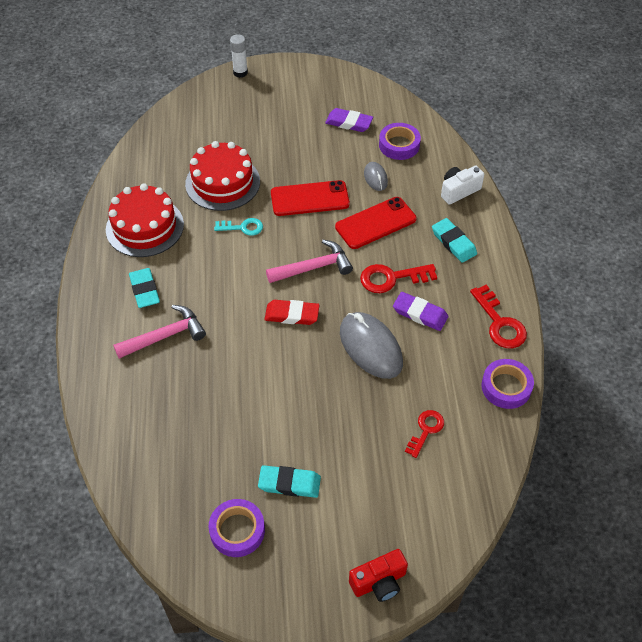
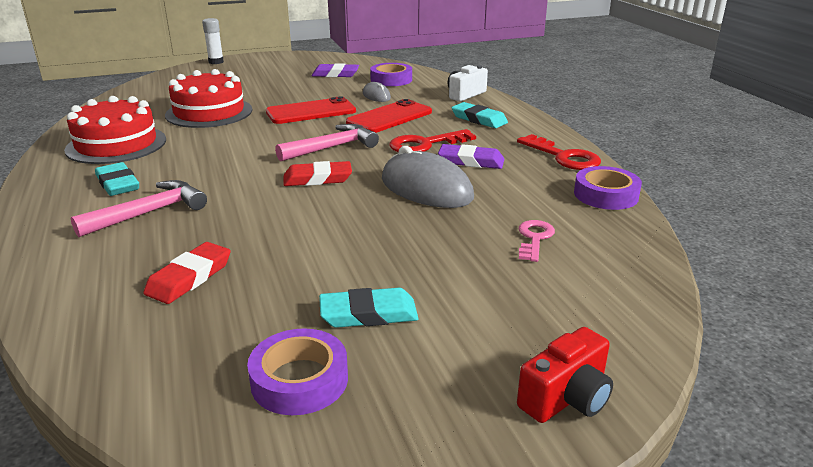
camera: 15 degrees left, 25 degrees down
turquoise key [214,218,263,236] -> none
red key [405,410,444,458] -> pink key [519,220,555,262]
none -> red eraser [143,242,231,304]

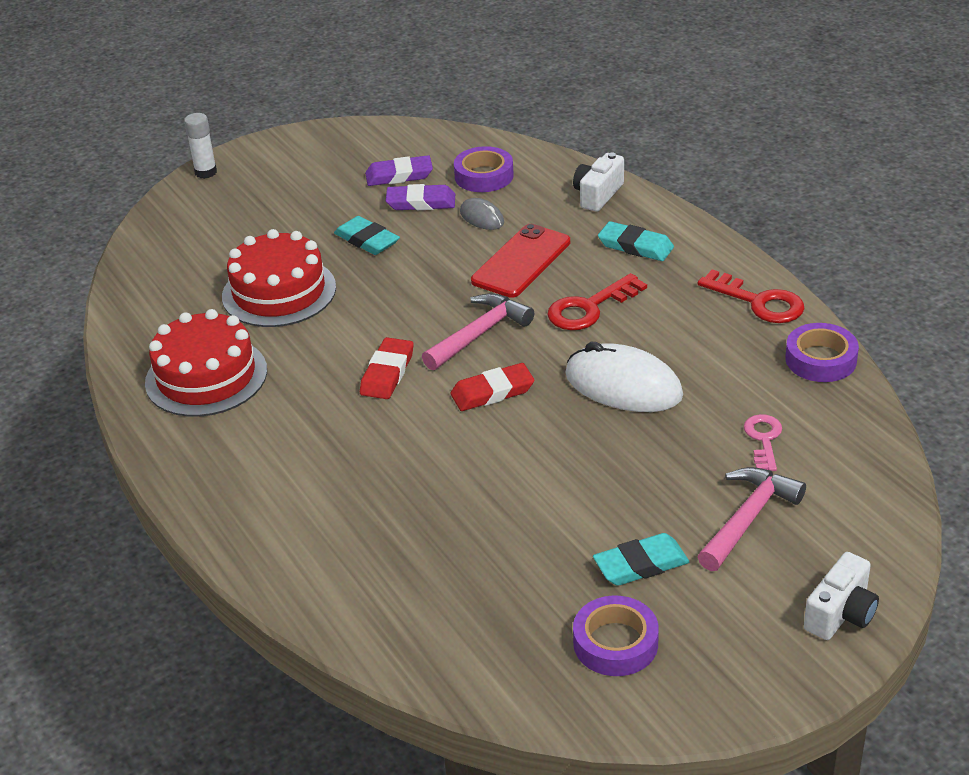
camera: 10 degrees left, 10 degrees up
pink hammer [71,180,207,237] -> pink hammer moved to [698,467,806,571]
turquoise eraser [95,162,139,196] -> turquoise eraser moved to [334,216,400,255]
red eraser [143,242,231,304] -> red eraser moved to [360,337,414,399]
red phone [266,96,356,124] -> none
grey mouse [382,146,474,208] -> white mouse [566,342,683,412]
purple eraser [438,144,505,169] -> purple eraser moved to [386,184,455,210]
red camera [517,327,613,423] -> white camera [804,552,879,640]

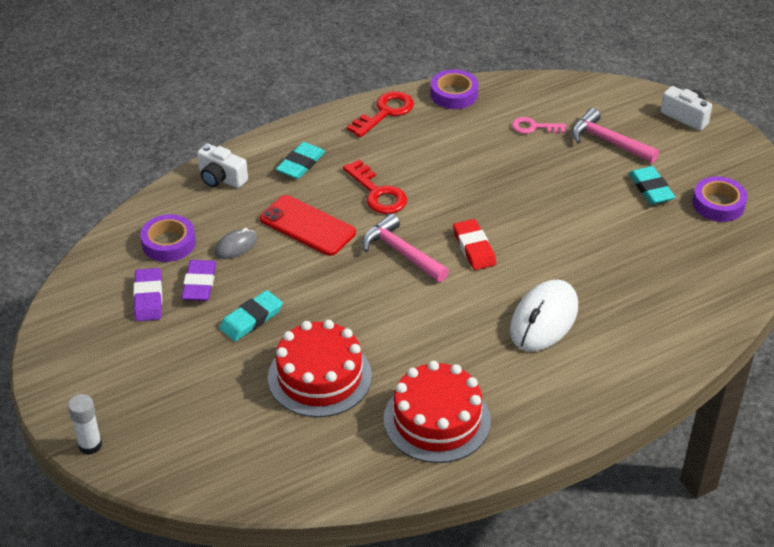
camera: 90 degrees left, 5 degrees up
red eraser [360,337,414,399] -> none
white mouse [566,342,683,412] -> white mouse moved to [510,280,578,352]

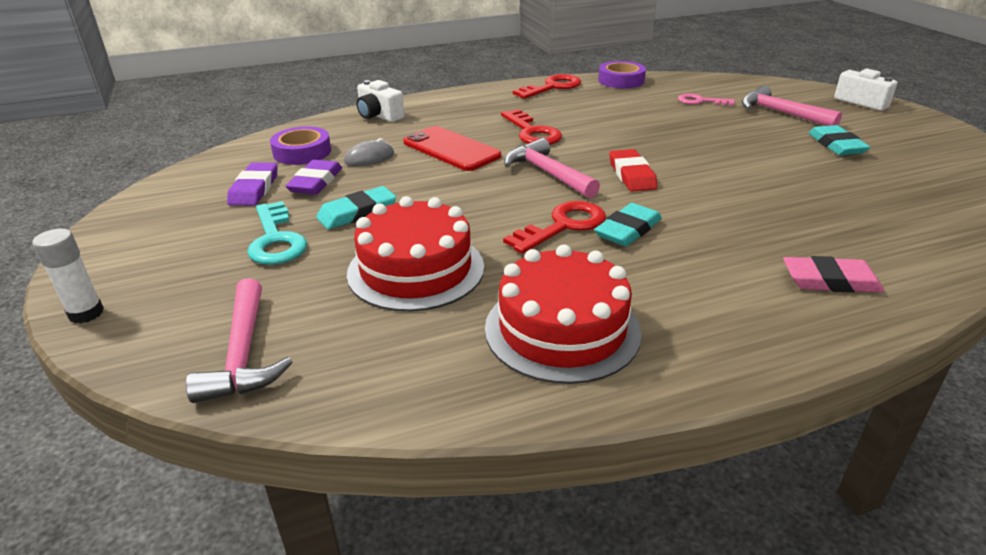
camera: 10 degrees right, 10 degrees down
turquoise eraser [276,142,325,179] -> turquoise eraser moved to [594,203,662,246]
white mouse [510,280,578,352] -> none
purple tape [692,176,747,222] -> none
none -> pink hammer [186,278,293,403]
none -> turquoise key [247,201,307,265]
none -> red key [503,201,606,254]
none -> pink eraser [783,256,884,293]

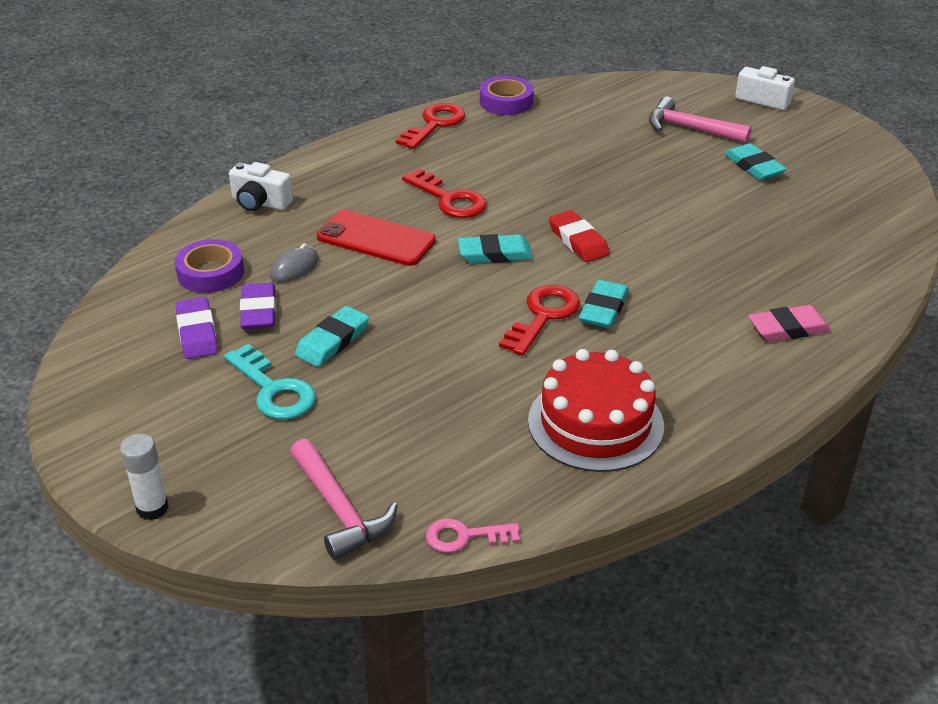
camera: 20 degrees left, 5 degrees up
red cake [347,196,484,312] -> none
pink hammer [504,138,600,198] -> turquoise eraser [458,234,533,263]
pink key [678,93,735,106] -> pink key moved to [426,518,520,553]

